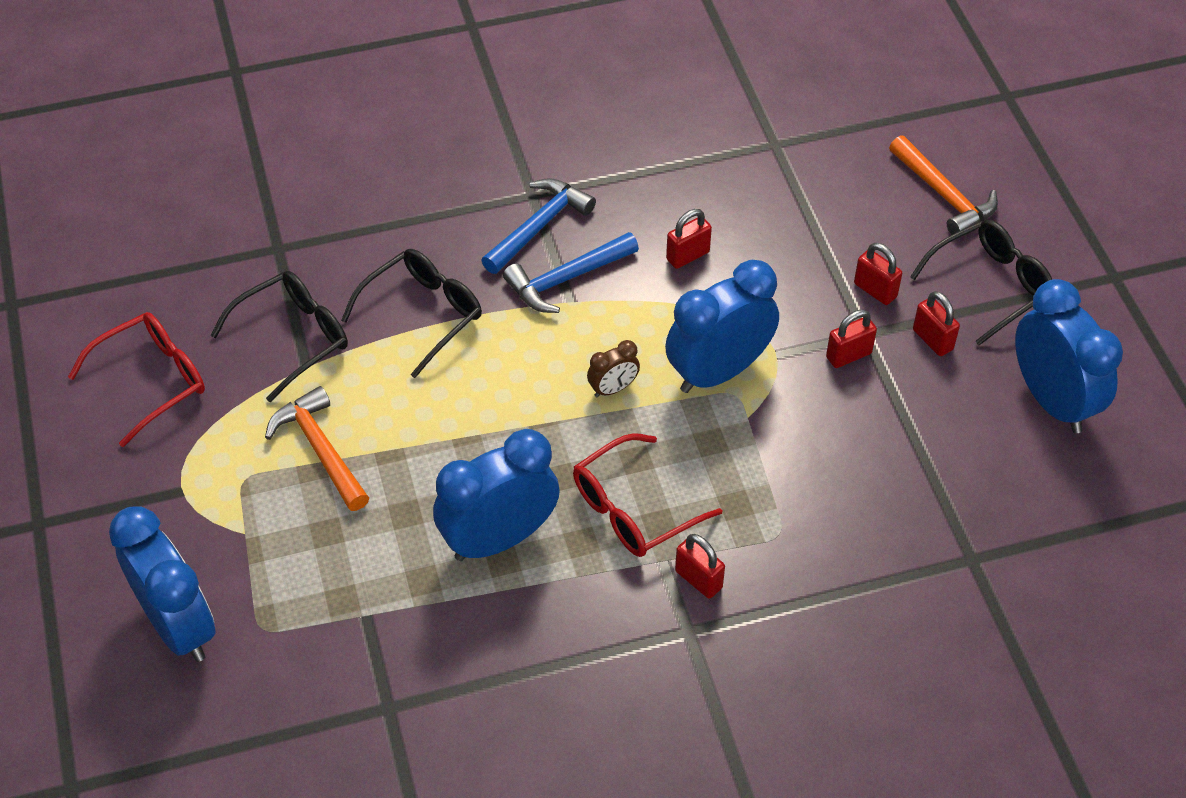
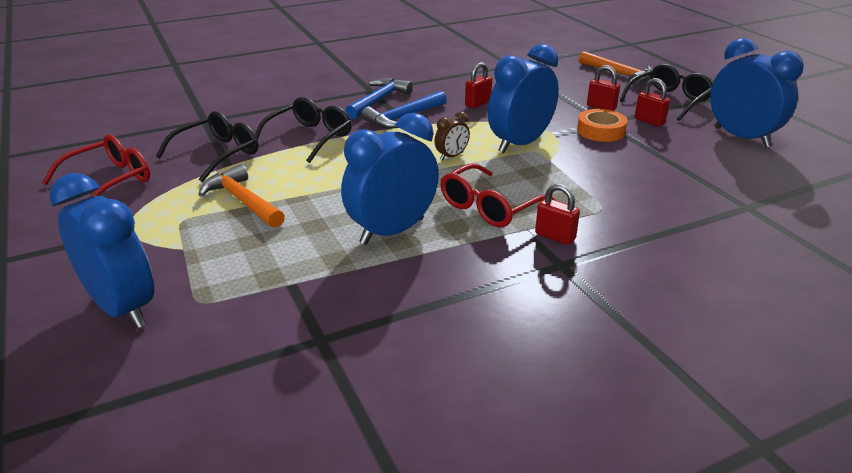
camera: 10 degrees left, 20 degrees down
red padlock [826,309,877,368] -> orange tape [577,109,628,142]

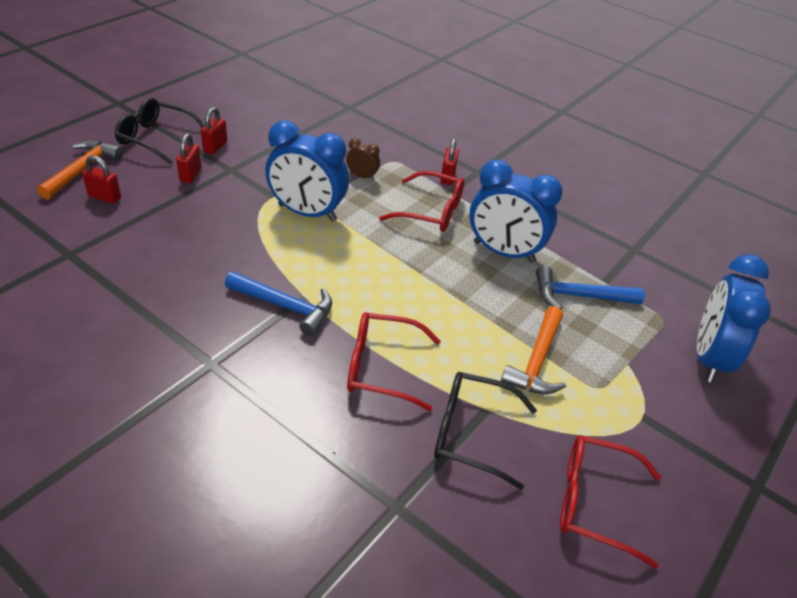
camera: 120 degrees left, 10 degrees up
black glasses [255,97,352,163] -> red glasses [347,312,441,411]
blue hammer [345,78,413,119] -> blue hammer moved to [536,266,645,309]
brown clock [435,112,470,161] -> brown clock moved to [346,138,380,181]
red padlock [465,62,492,108] -> red padlock moved to [82,155,121,204]
orange tape [577,109,628,142] -> none
blue clock [710,38,804,148] -> none

